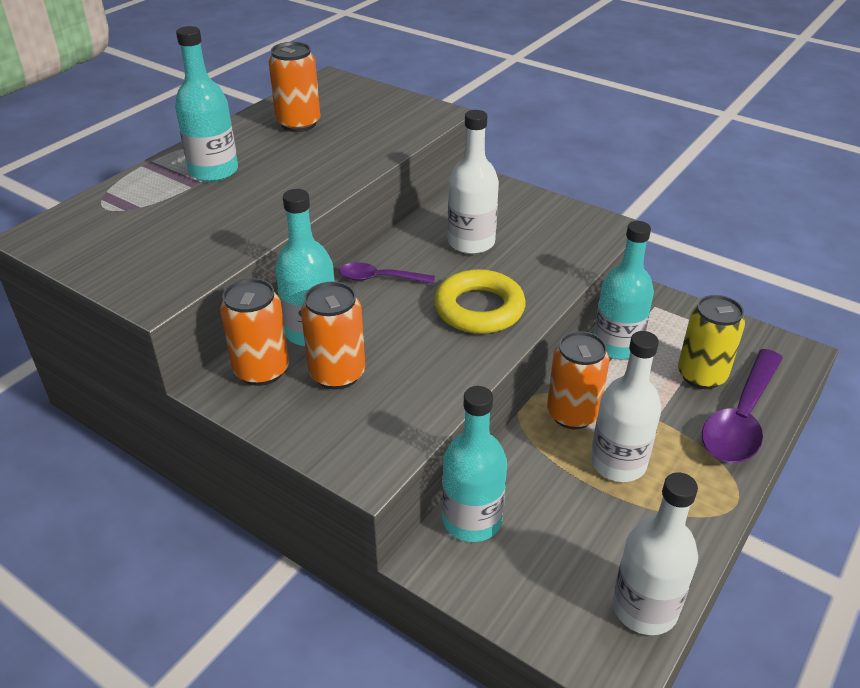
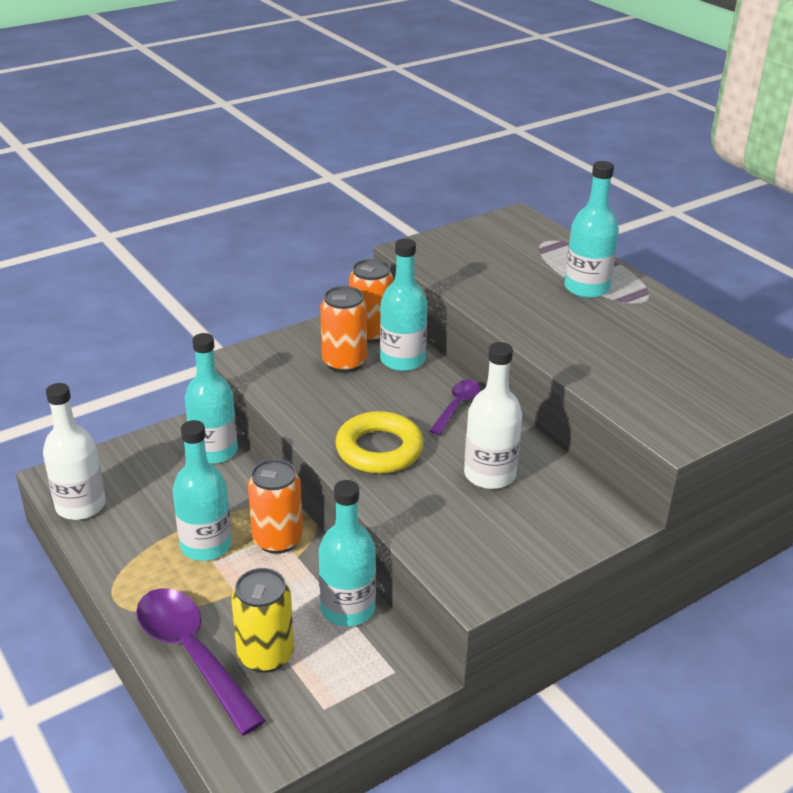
camera: 110 degrees right, 5 degrees down
orange can [269,42,320,132] -> none
white bottle [591,331,661,482] -> turquoise bottle [173,420,232,561]

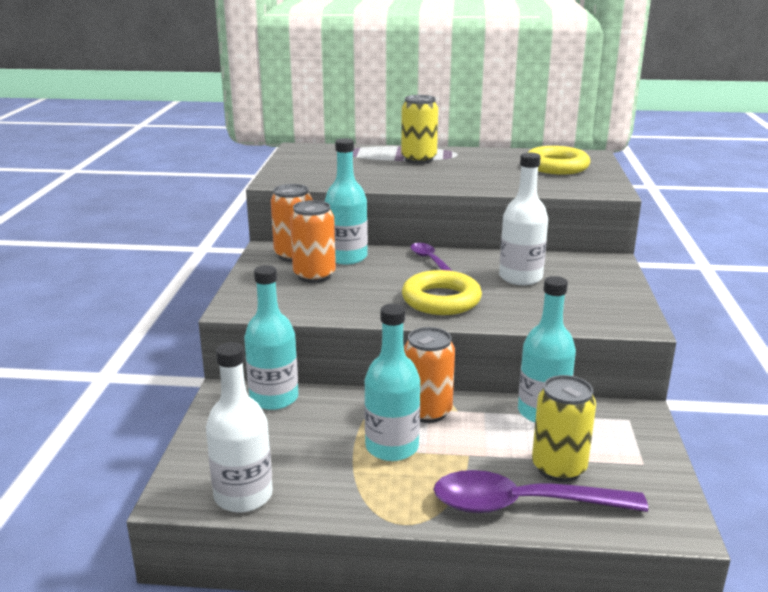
camera: 50 degrees left, 10 degrees down
turquoise bottle [564,161,619,298] -> yellow can [401,95,438,164]
none -> yellow ring [527,146,590,175]

